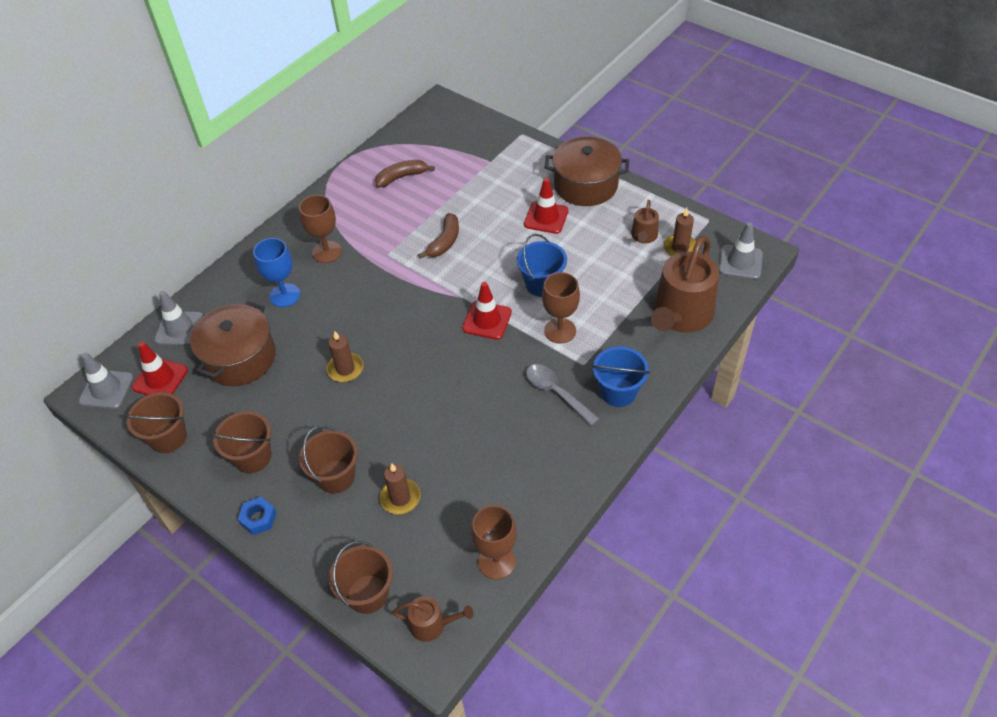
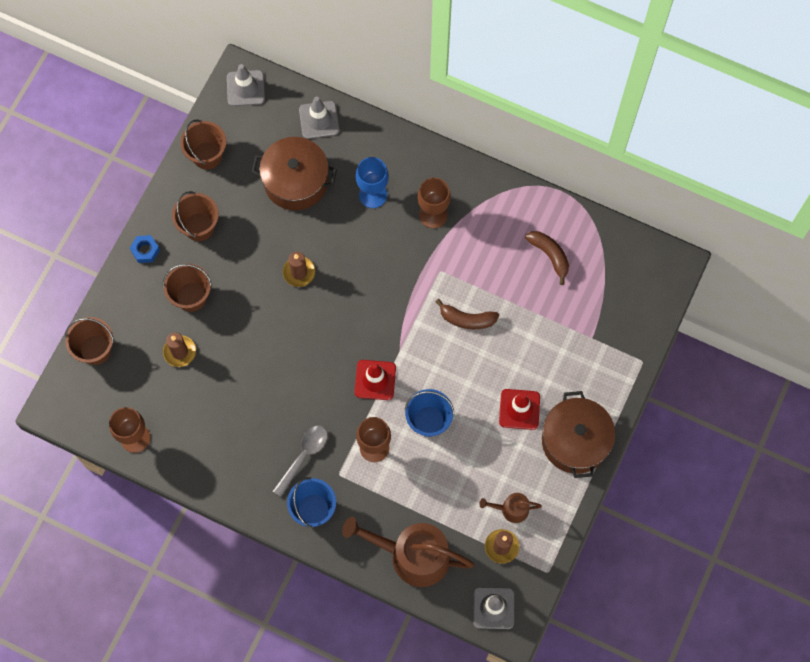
camera: 75 degrees right, 20 degrees up
red traffic cone [132,342,188,395] -> none
brown watering can [392,596,473,642] -> none

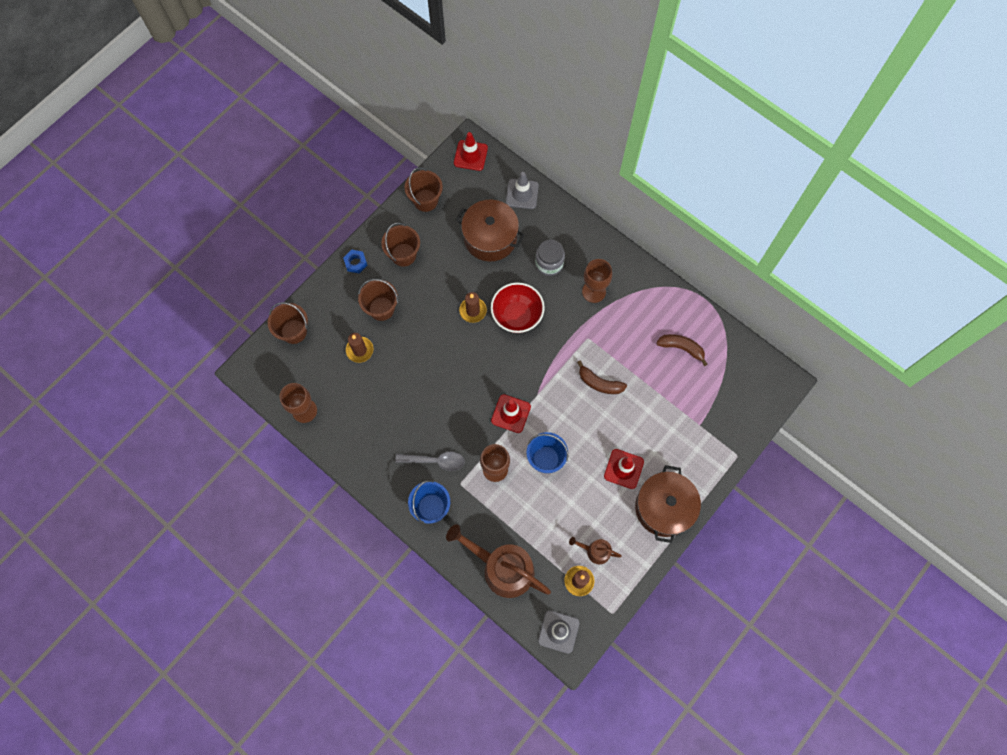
camera: 15 degrees right, 0 degrees up
grey traffic cone [227,64,265,106] -> red traffic cone [454,132,488,171]
grey spoon [273,426,328,497] -> grey spoon turned 45 degrees clockwise [395,452,465,471]
blue goblet [356,157,389,208] -> grey jar [535,240,565,276]
brown banana [525,231,569,285] -> brown banana turned 45 degrees counterclockwise [656,334,707,366]
none -> red bowl [491,282,545,333]

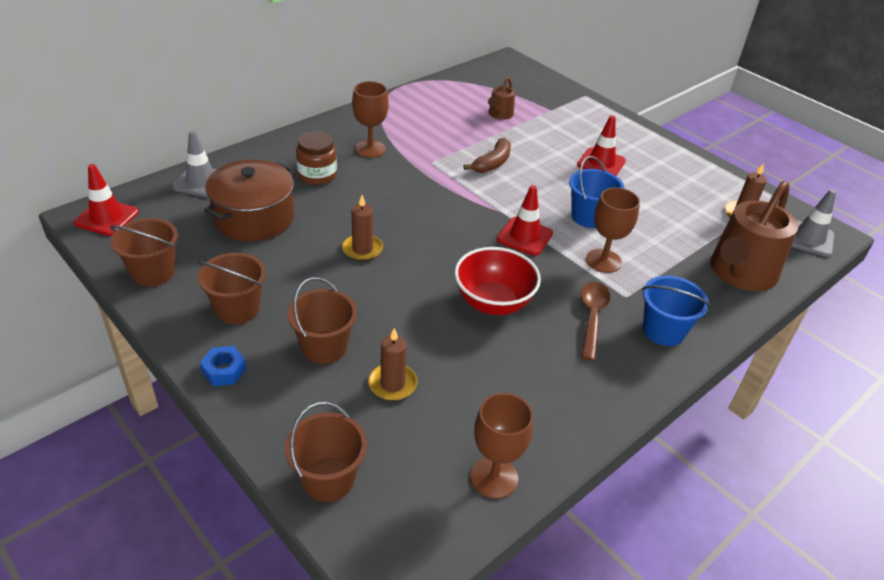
camera: 85 degrees left, 30 degrees down
grey spoon [395,452,465,471] -> brown spoon [581,282,610,361]
red bowl [491,282,545,333] -> red bowl moved to [455,247,541,315]
grey jar [535,240,565,276] -> brown jar [296,131,337,185]
brown watering can [569,537,622,564] -> brown watering can moved to [488,77,515,120]
brown pot [635,465,701,543] -> none
brown banana [656,334,707,366] -> none

